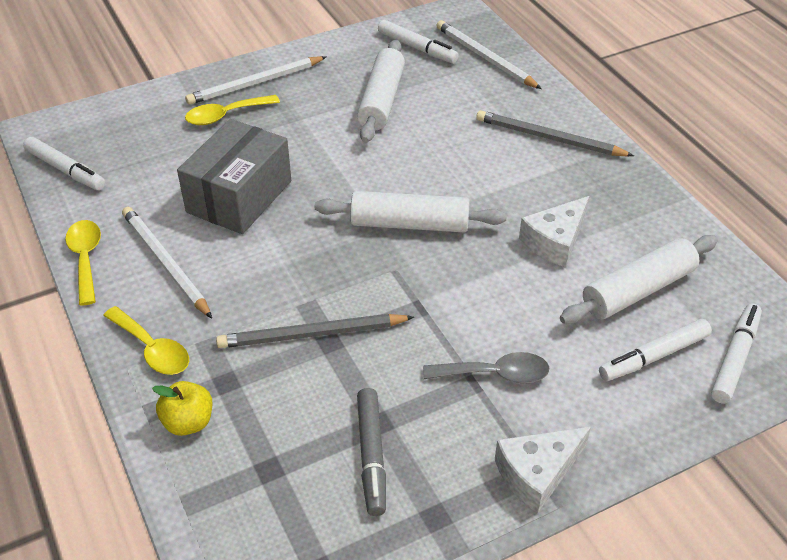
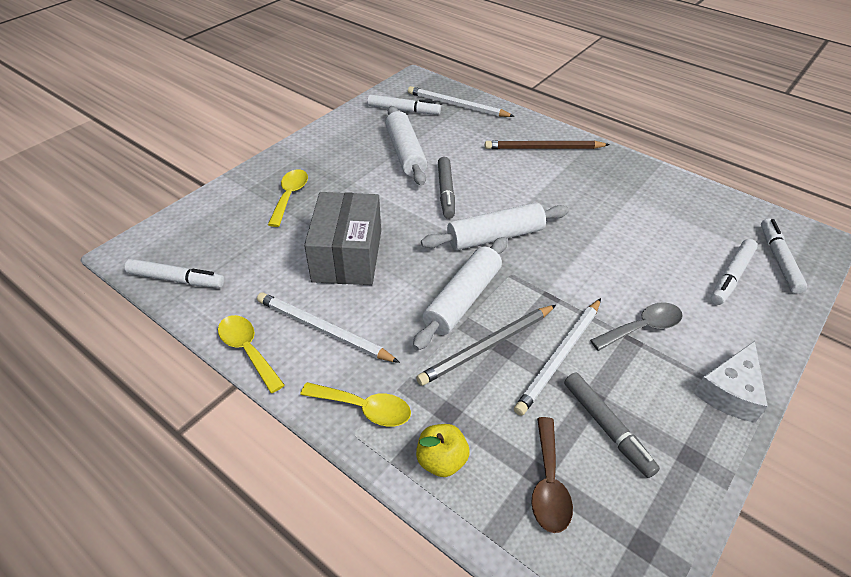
camera: 25 degrees left, 0 degrees up
white pencil [185,56,326,105] -> white pencil moved to [514,298,601,416]
yellow spoon [185,95,280,125] -> yellow spoon turned 150 degrees clockwise [268,169,308,227]
grey pencil [476,110,634,157] -> brown pencil [485,140,610,149]
white cheese [519,196,589,267] -> none
white rolling pin [560,235,718,324] -> white rolling pin moved to [413,237,507,350]
none -> grey marker [438,157,455,219]
none -> brown spoon [531,417,573,533]

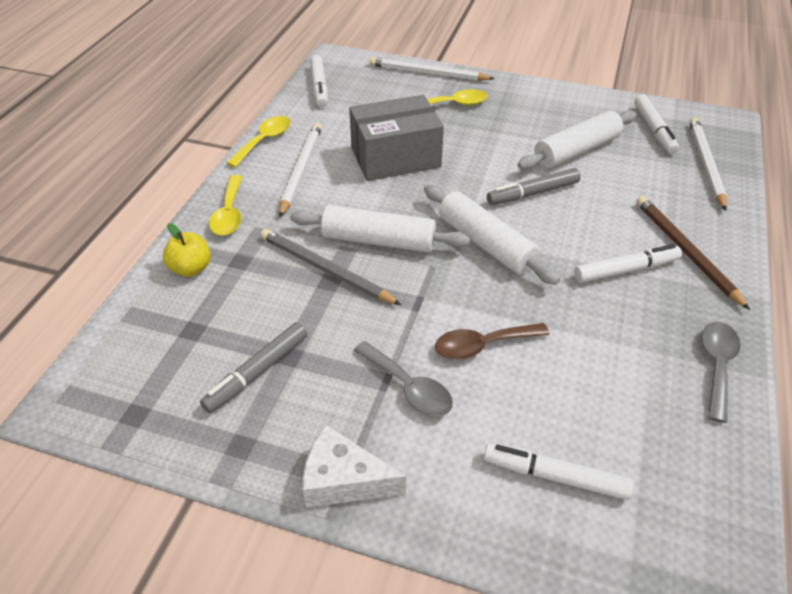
camera: 70 degrees right, 0 degrees up
white pencil [514,298,601,416] -> white pencil moved to [369,57,495,81]
brown spoon [531,417,573,533] -> brown spoon moved to [435,323,550,360]
white marker [761,219,808,294] -> white marker moved to [574,244,682,283]
none -> grey spoon [701,322,741,423]

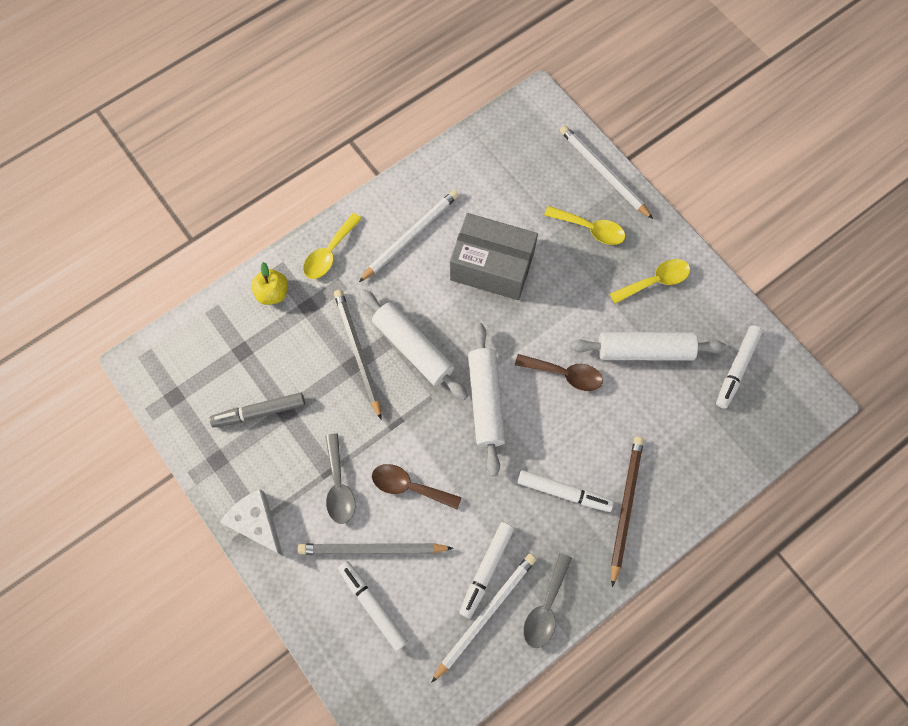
camera: 35 degrees right, 25 degrees up
yellow spoon [226,116,290,167] -> yellow spoon moved to [610,259,690,304]
white marker [310,55,328,107] -> white marker moved to [459,522,514,619]
grey marker [487,168,581,205] -> brown spoon [515,354,603,391]
white pencil [689,117,727,211] -> white pencil moved to [431,554,536,683]
grey spoon [701,322,741,423] -> grey spoon turned 150 degrees clockwise [523,553,572,648]
none -> grey pencil [298,543,453,554]

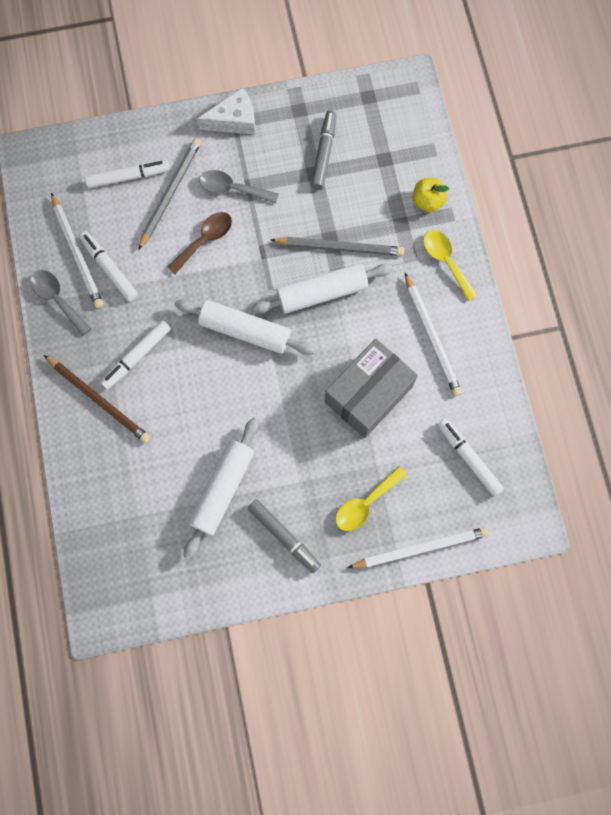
camera: 115 degrees right, 5 degrees up
brown spoon [515,354,603,391] -> none
yellow spoon [610,259,690,304] -> grey marker [248,499,321,573]
white marker [716,325,763,409] -> white marker moved to [438,418,504,496]

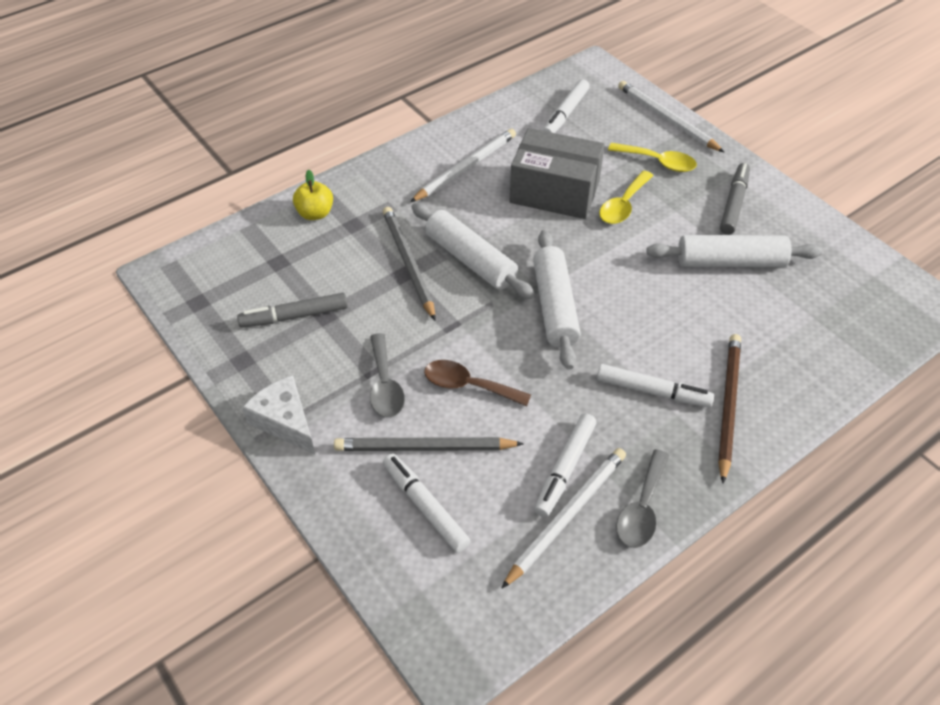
camera: 115 degrees left, 25 degrees down
yellow spoon [423,230,478,301] -> yellow spoon moved to [599,170,653,224]

